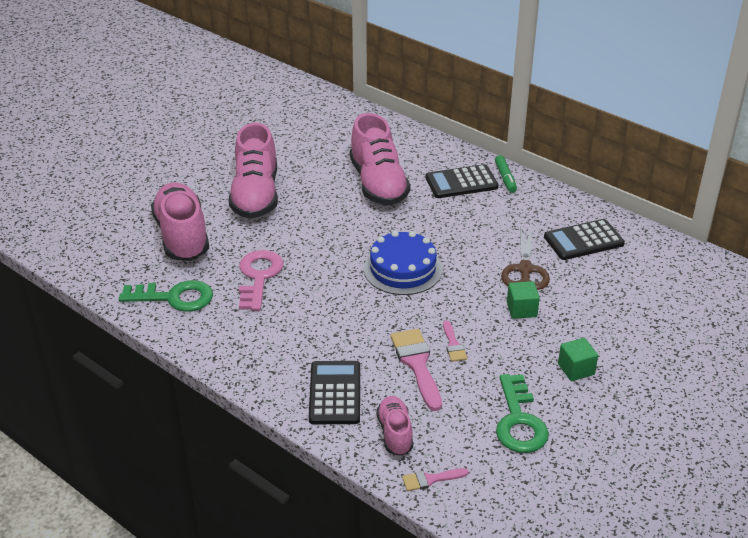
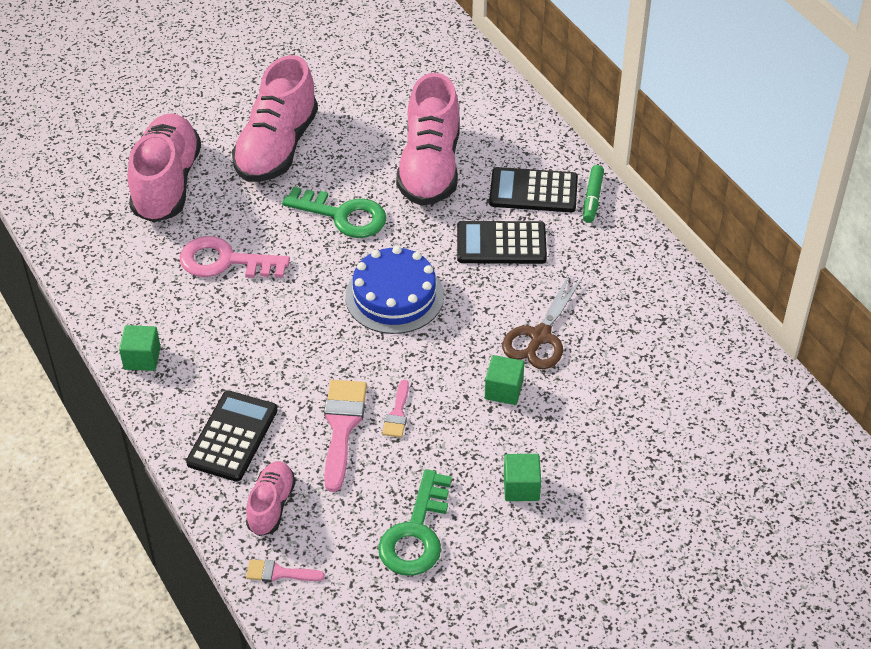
camera: 20 degrees right, 10 degrees up
green key [119,280,213,312] -> green key moved to [282,187,387,238]
pink key [239,250,283,311] -> pink key turned 105 degrees counterclockwise [180,236,290,278]
black calculator [544,219,625,260] -> black calculator moved to [457,221,547,264]
none -> green cube [119,325,161,371]

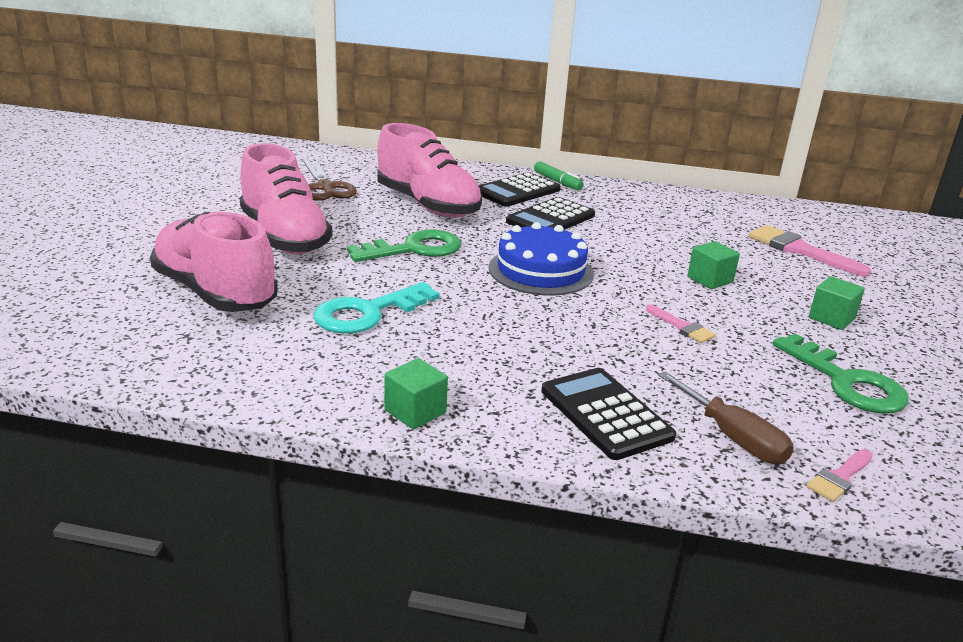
camera: 50 degrees left, 20 degrees down
pink key [180,236,290,278] -> turquoise key [313,282,440,333]
pink shoe [246,461,296,536] -> brown screwdriver [658,371,794,464]
pink brush [324,380,367,492] -> pink brush moved to [748,225,871,277]
brown scissors [502,275,583,369] -> brown scissors moved to [304,160,357,201]

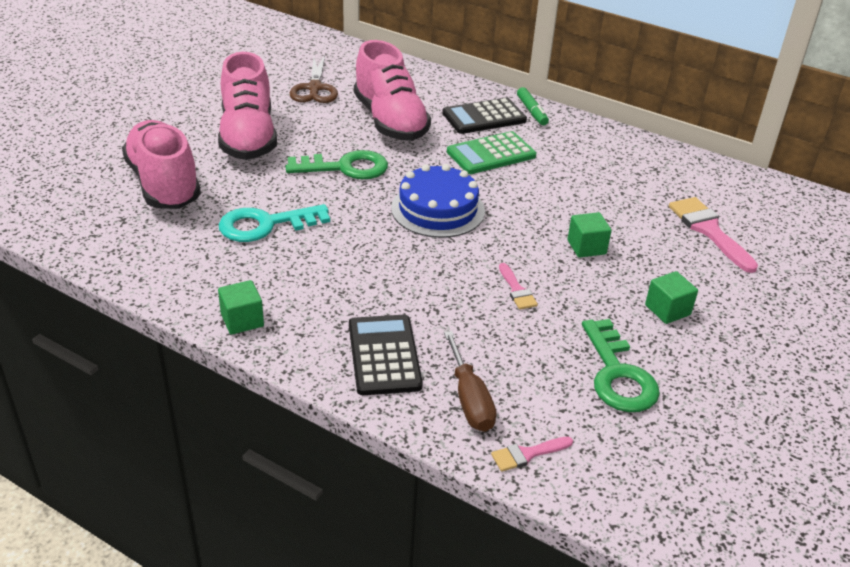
camera: 20 degrees right, 10 degrees up
black calculator [506,197,595,230] -> green calculator [447,131,537,174]

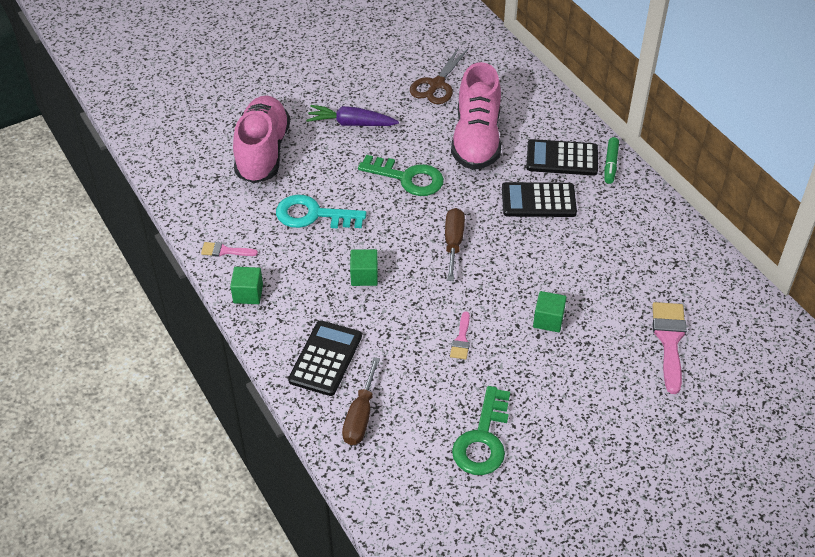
camera: 30 degrees right, 10 degrees up
pink shoe [218,52,277,160] -> purple carrot [306,105,399,126]
blue cake [391,164,485,238] -> brown screwdriver [445,208,465,281]
green calculator [447,131,537,174] -> black calculator [502,182,577,217]
pink brush [491,437,573,472] -> pink brush moved to [201,242,258,257]
green cube [645,271,698,324] -> green cube moved to [350,249,378,286]

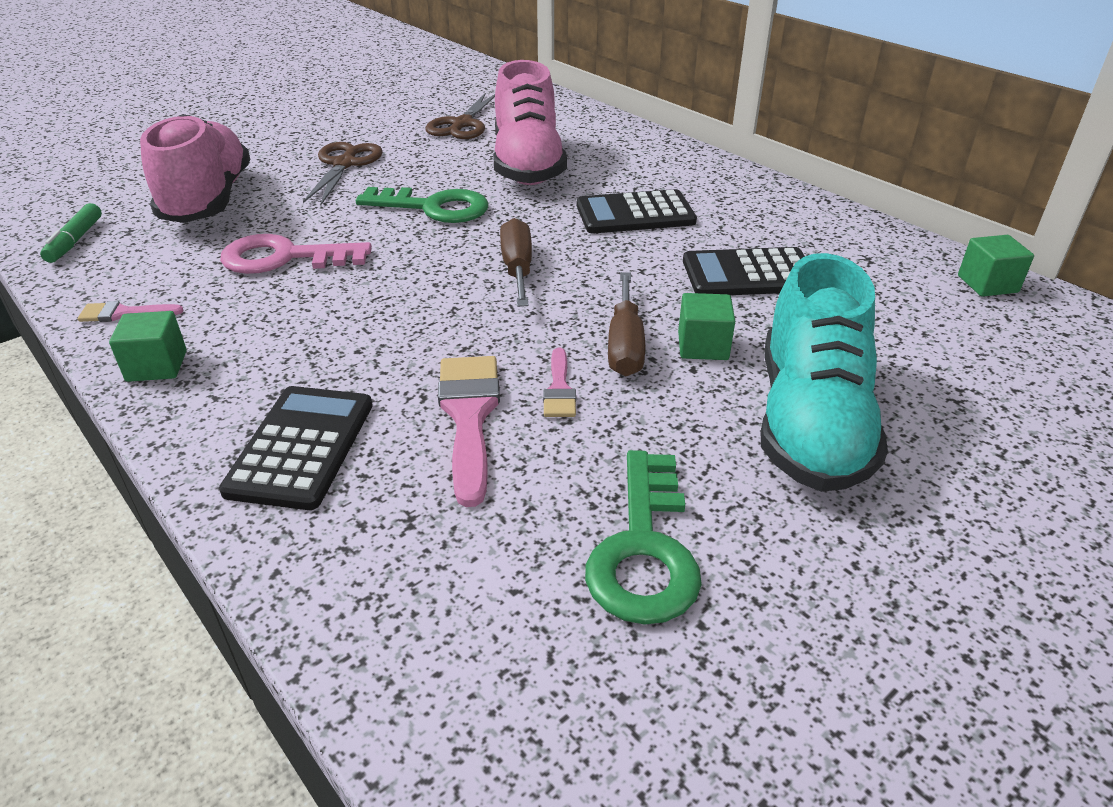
camera: 10 degrees left, 10 degrees down
turquoise key [276,194,366,228] -> pink key [220,234,372,274]
purple carrot [306,105,399,126] -> brown scissors [303,142,383,205]
brown screwdriver [342,357,380,445] -> brown screwdriver moved to [608,272,645,376]
green cube [350,249,378,286] -> green cube moved to [958,235,1034,297]
black calculator [527,139,598,176] -> black calculator moved to [683,247,805,295]
green marker [605,137,619,184] -> green marker moved to [40,203,102,263]
pink brush [652,302,687,394] -> pink brush moved to [438,356,500,507]
none -> turquoise shoe [761,253,888,492]

